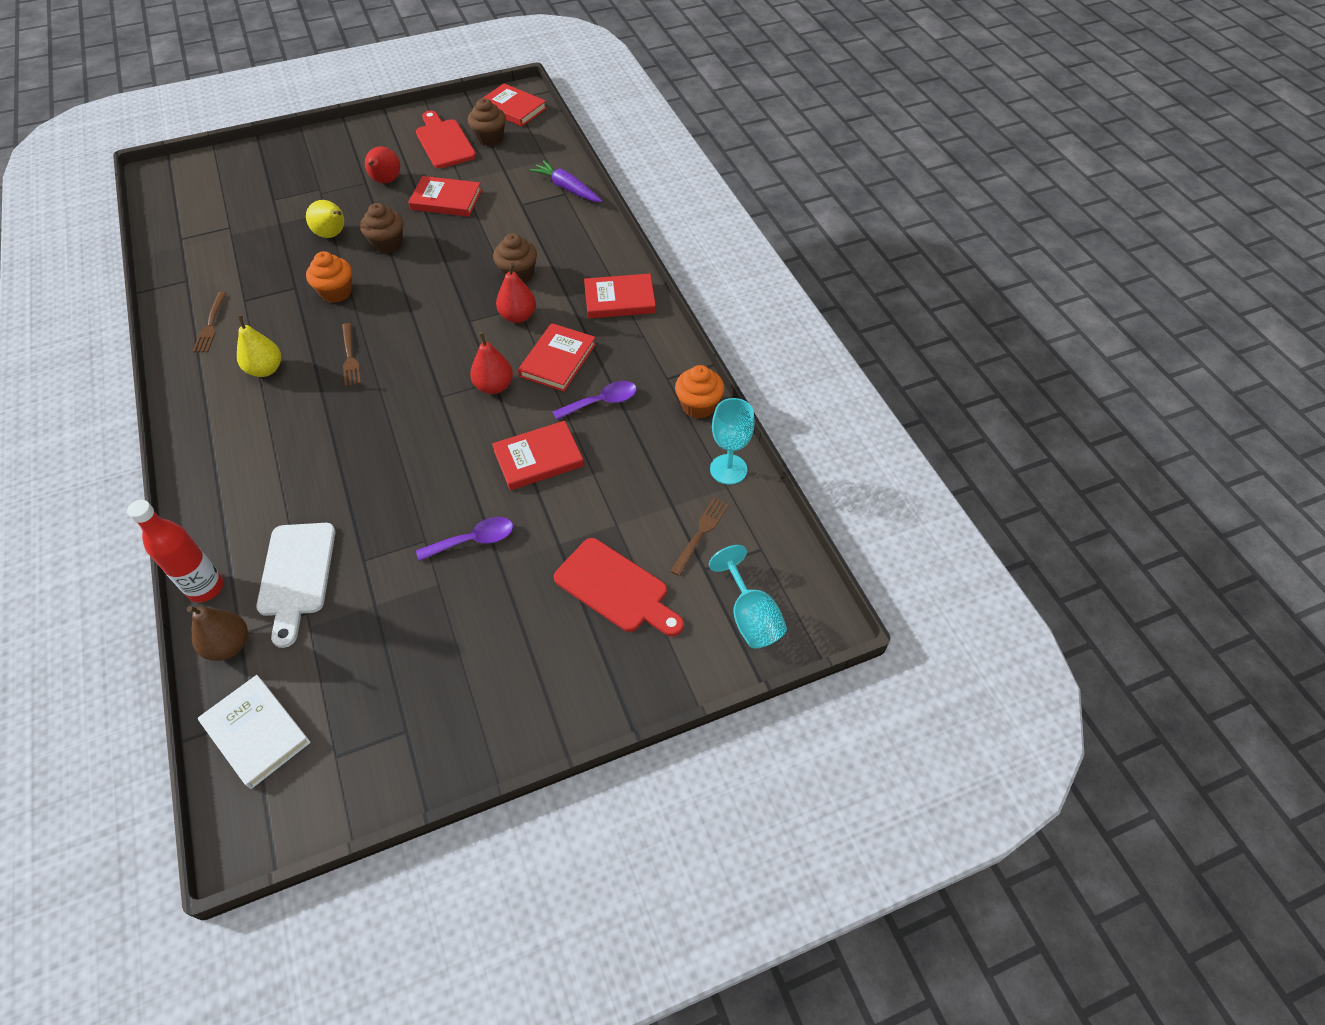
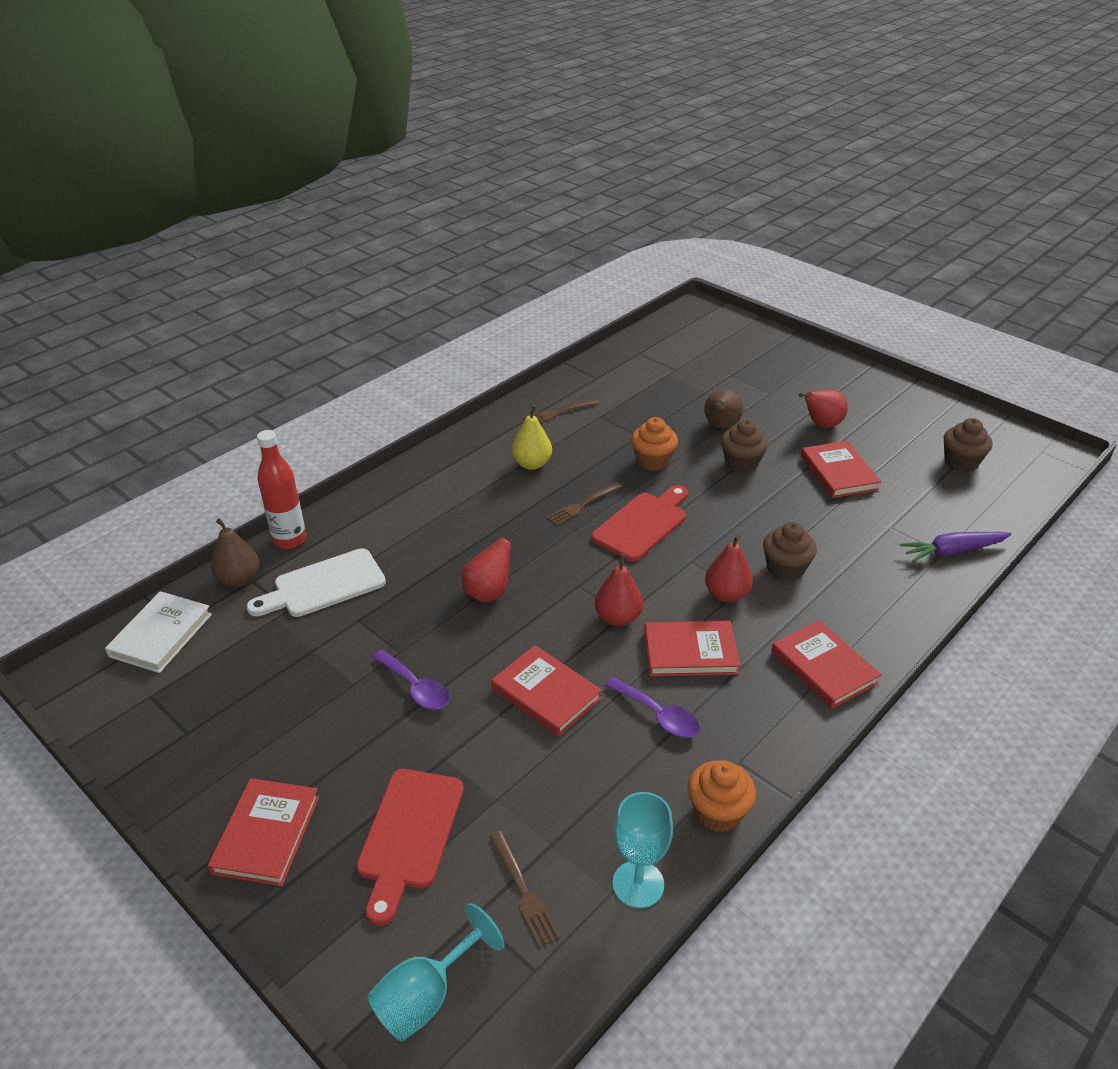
camera: 65 degrees right, 15 degrees down
yellow pear [306,200,344,238] -> brown pear [704,390,743,428]
red cutting board [416,111,476,168] -> red cutting board moved to [591,485,688,562]
red book [483,83,547,126] -> red book moved to [208,778,319,886]
purple carrot [530,160,603,202] -> purple carrot turned 120 degrees counterclockwise [900,532,1012,562]
brown fork [671,498,729,576] -> brown fork turned 60 degrees clockwise [490,831,561,947]
none -> red pear [462,527,517,603]

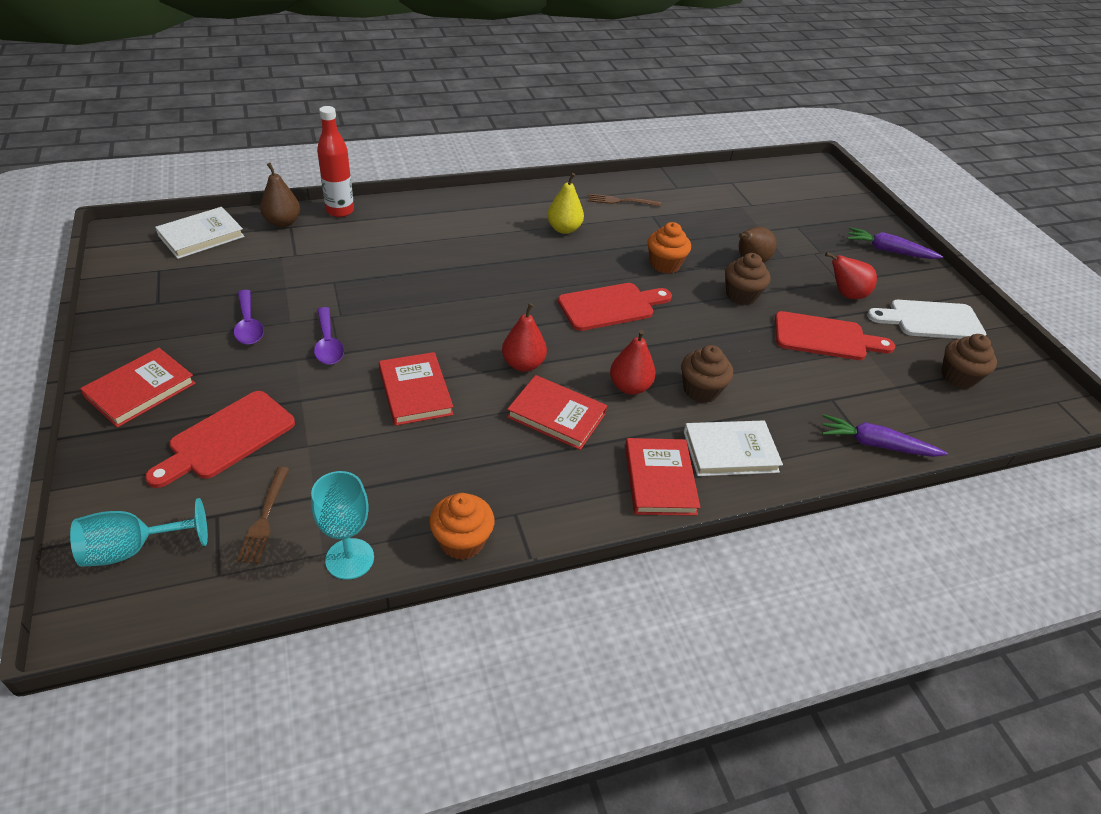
camera: 25 degrees right, 5 degrees up
white cutting board [246,548,386,617] -> white cutting board moved to [867,300,986,339]
red pear [462,527,517,603] -> none
brown fork [546,482,622,526] -> none
purple spoon [605,677,700,738] -> purple spoon moved to [234,290,264,345]
red book [801,441,881,498] -> red cutting board [775,311,895,360]
none -> white book [683,421,783,476]
none -> purple carrot [847,227,943,259]

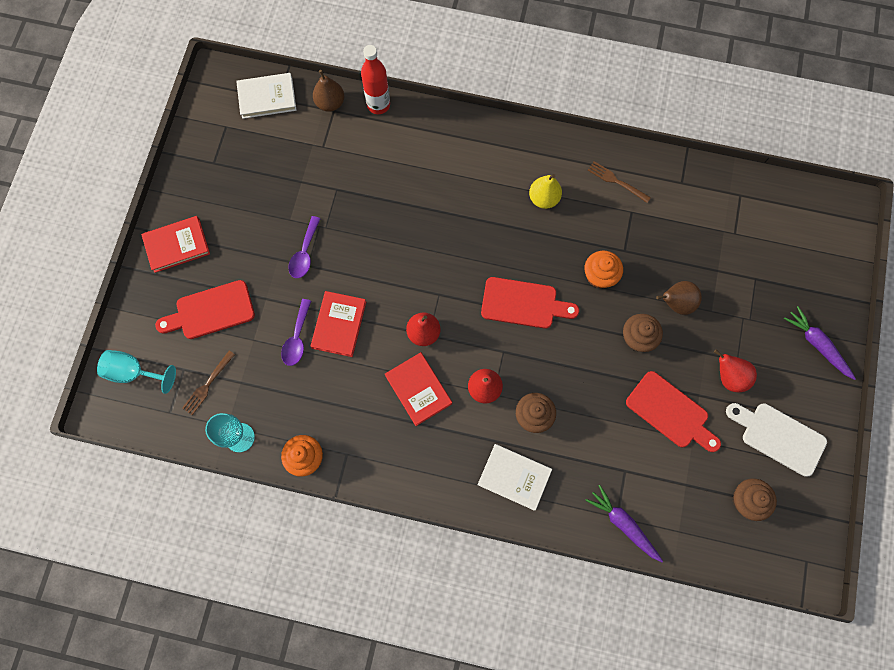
camera: 35 degrees right, 30 degrees up
purple spoon [234,290,264,345] -> purple spoon moved to [281,299,311,366]
red book [625,438,700,516] -> none

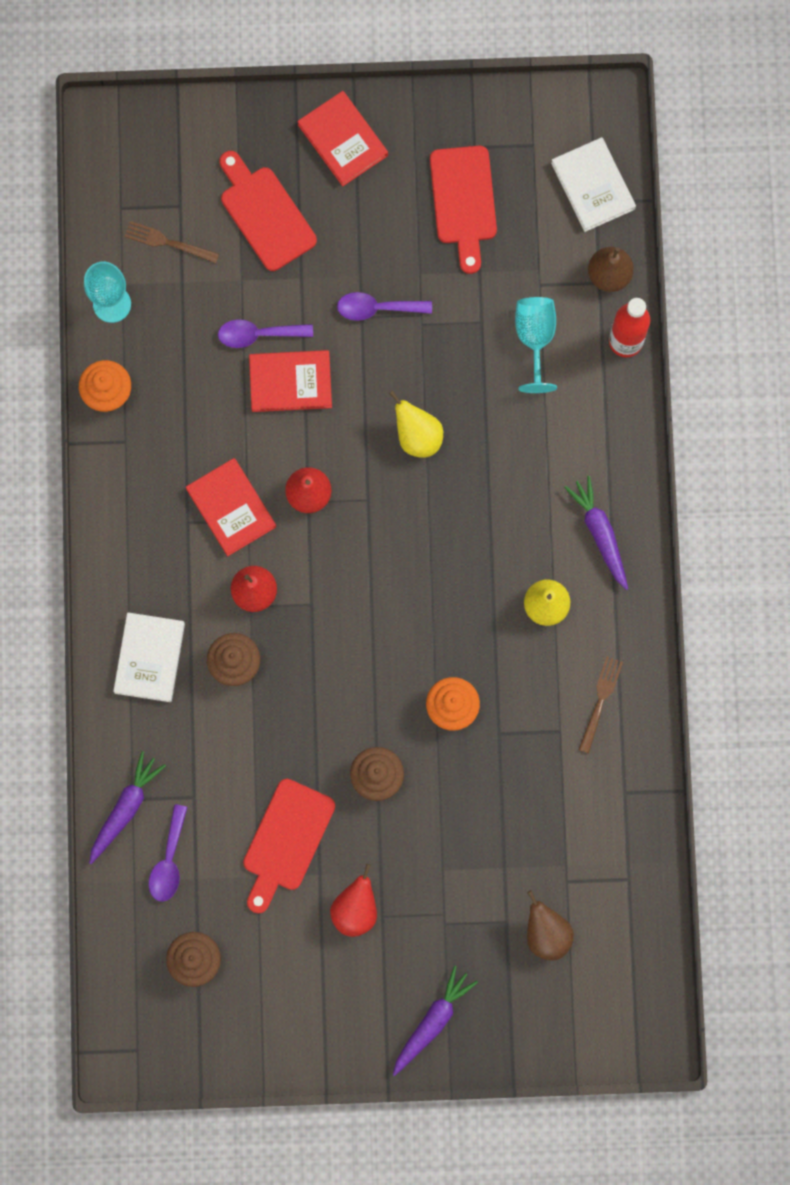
camera: 75 degrees right, 5 degrees up
turquoise goblet [97,350,176,394] -> turquoise goblet moved to [515,297,557,393]
red book [385,352,452,426] -> red book turned 75 degrees counterclockwise [186,458,276,556]
red cutting board [481,277,579,329] -> red cutting board moved to [430,146,497,274]
brown pear [656,281,702,315] -> brown pear moved to [527,890,574,961]
white cutting board [726,403,827,477] -> none
none -> purple spoon [149,804,188,902]
none -> yellow pear [389,391,443,458]
none -> purple carrot [564,476,628,590]

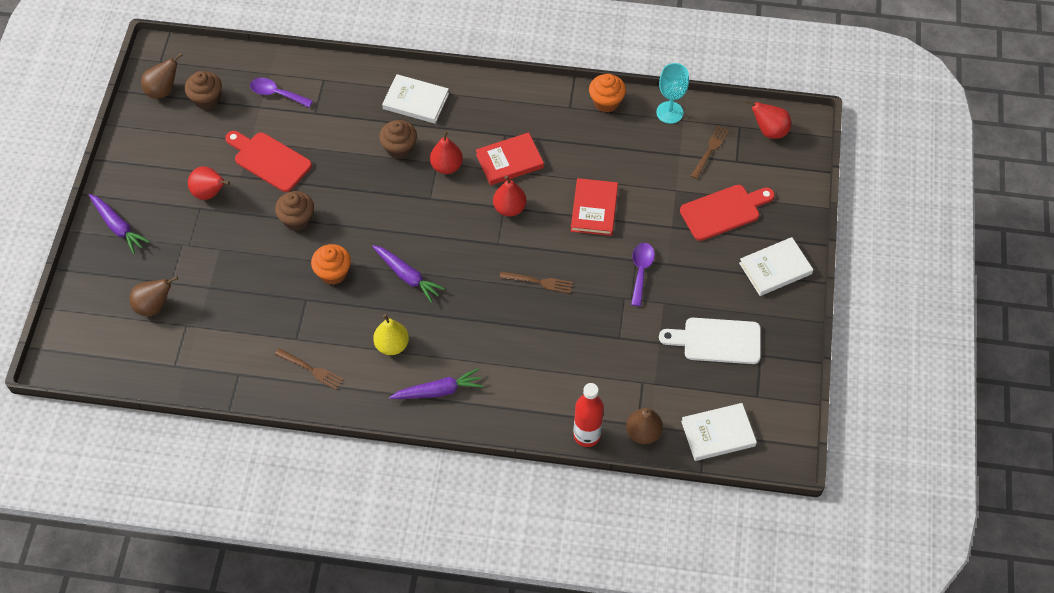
camera: 100 degrees right, 20 degrees down
purple carrot [89,751,166,864] -> purple carrot moved to [372,245,445,303]
purple spoon [218,319,313,348] -> none
red book [297,91,388,186] -> white book [739,237,813,296]
yellow pear [389,391,443,458] -> brown fork [500,271,573,294]
red cutting board [430,146,497,274] -> white cutting board [659,318,761,364]
turquoise goblet [515,297,557,393] -> none
none -> brown pear [141,53,183,99]
none -> red pear [745,99,791,139]

